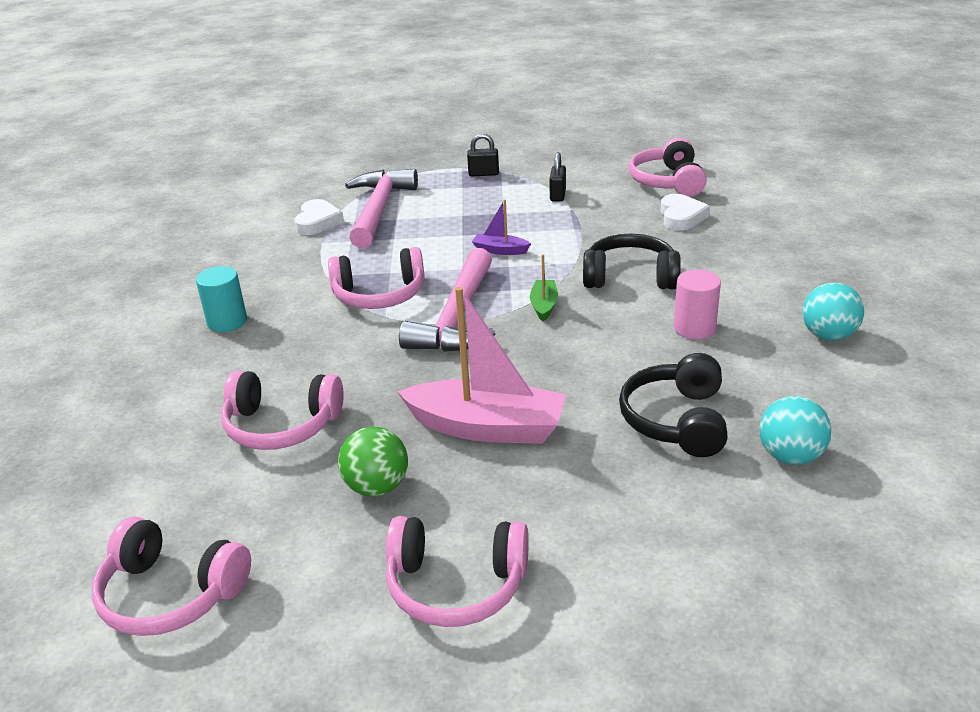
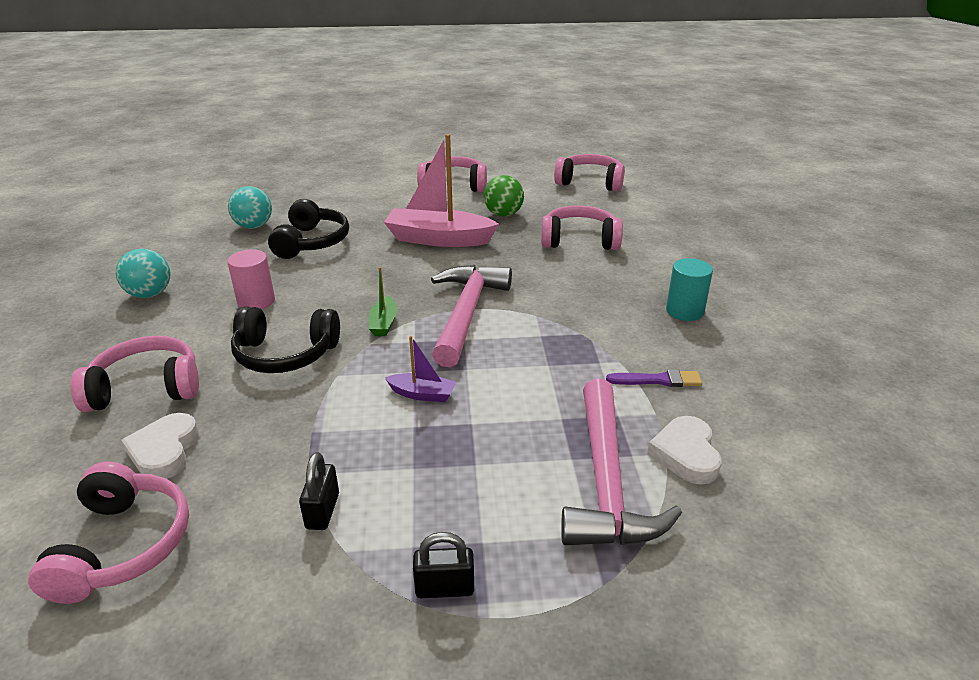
camera: 175 degrees right, 0 degrees up
pink headphones [328,247,425,309] -> pink headphones moved to [71,336,199,412]
none -> purple brush [606,369,702,387]

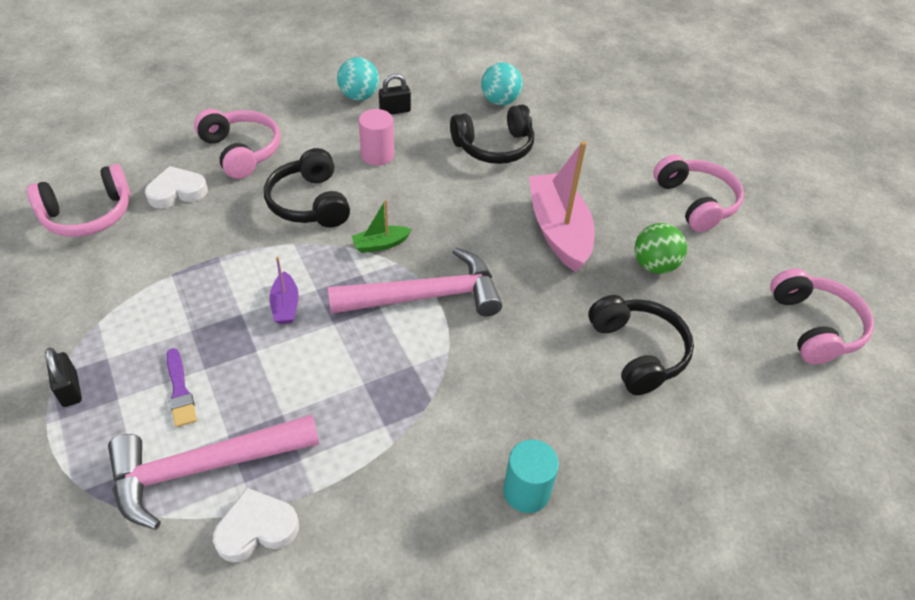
camera: 65 degrees right, 15 degrees up
black padlock [299,452,339,530] -> black padlock moved to [379,74,411,115]
pink headphones [541,206,623,250] -> black headphones [588,295,694,395]
purple brush [606,369,702,387] -> purple brush moved to [166,348,197,427]

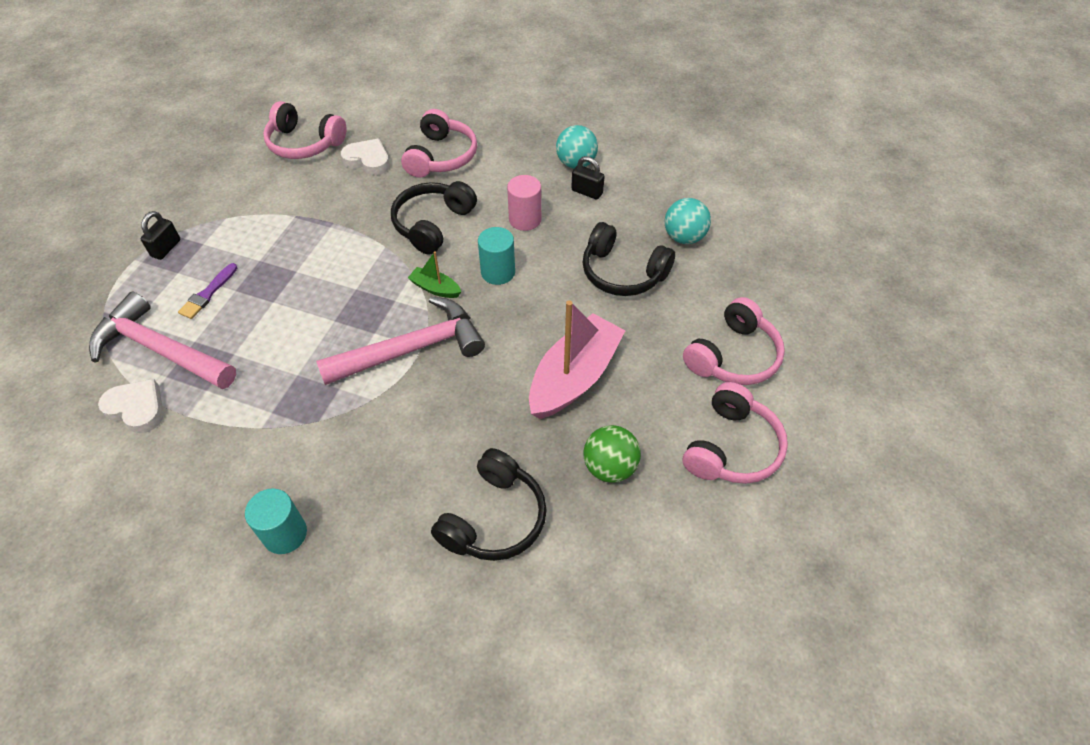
camera: 50 degrees right, 5 degrees up
purple boat [269,257,299,324] -> none
pink hammer [328,248,502,317] -> pink hammer turned 60 degrees counterclockwise [316,297,485,385]
pink headphones [770,268,874,364] -> pink headphones moved to [683,297,785,385]
none -> turquoise cylinder [478,227,515,285]

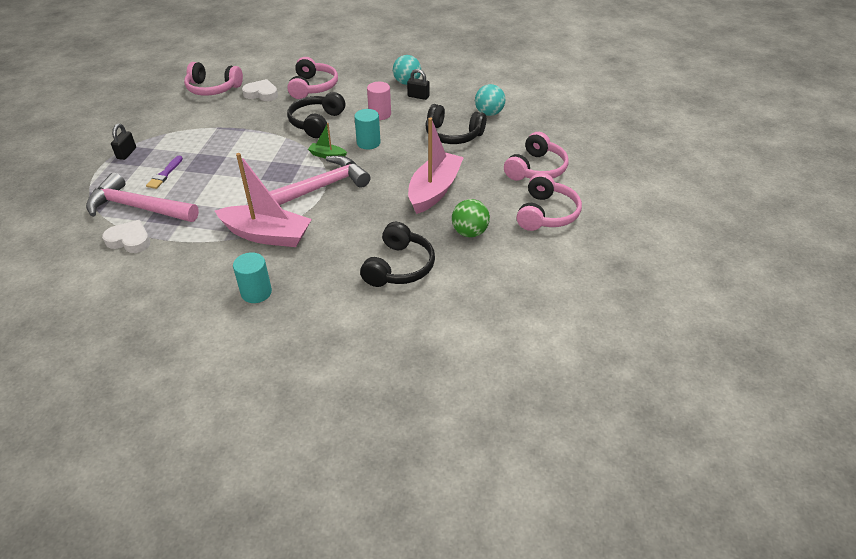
camera: 10 degrees left, 10 degrees down
none -> pink boat [215,153,312,247]

